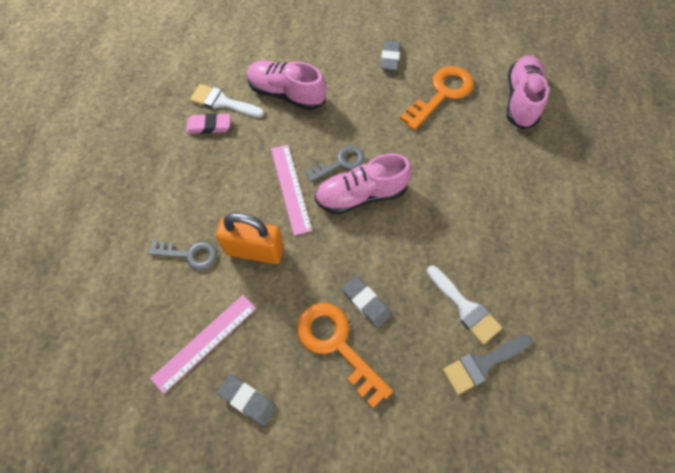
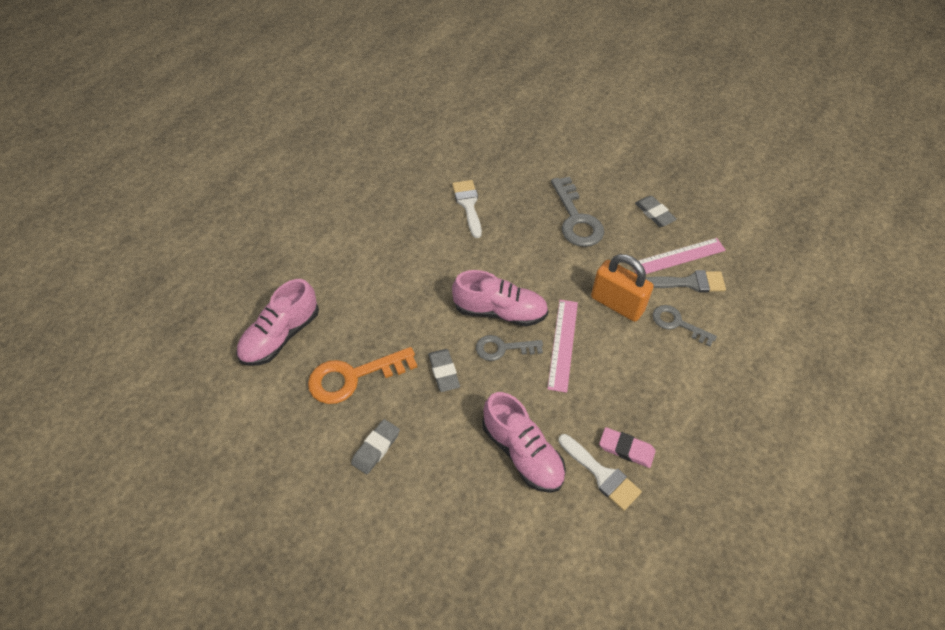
camera: 155 degrees left, 10 degrees down
orange key [297,303,393,408] -> grey key [551,177,604,247]
grey eraser [342,276,392,328] -> grey eraser moved to [428,349,460,392]
grey brush [443,335,532,395] -> grey brush moved to [646,270,726,292]

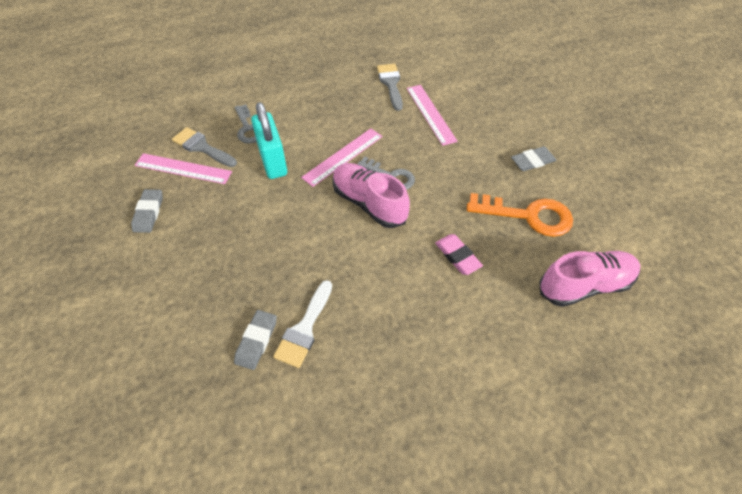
camera: 145 degrees left, 0 degrees up
grey eraser [428,349,460,392] -> grey eraser moved to [234,310,277,370]
pink shoe [482,392,566,493] -> pink ruler [407,85,458,146]
grey key [551,177,604,247] -> none
white brush [558,434,642,511] -> grey brush [377,64,403,111]
orange padlock [591,254,654,322] -> turquoise padlock [251,102,287,179]
pink eraser [599,427,656,468] -> pink eraser moved to [435,234,483,275]

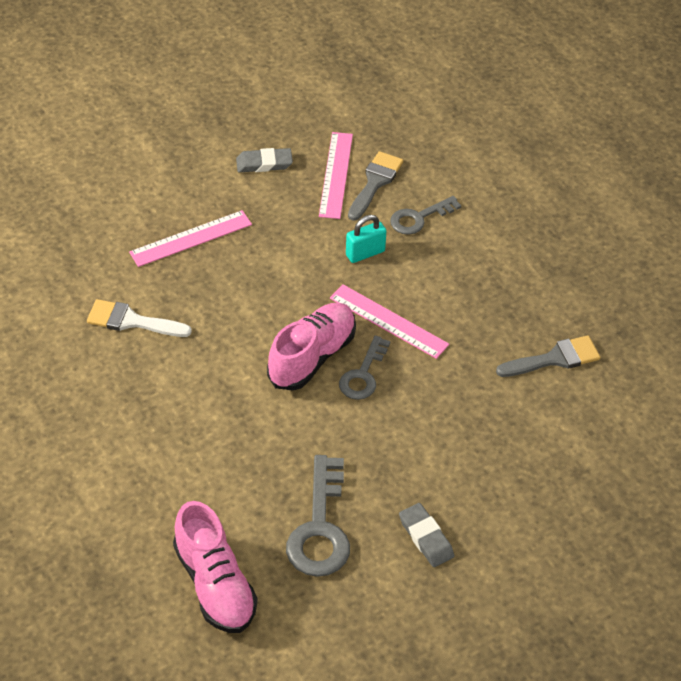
camera: 80 degrees right, 5 degrees down
grey eraser [234,310,277,370] -> none
turquoise padlock [251,102,287,179] -> turquoise padlock [346,215,386,263], size x0.60
pink ruler [407,85,458,146] -> pink ruler moved to [129,210,252,267]
pink eraser [435,234,483,275] -> none
orange key [467,193,573,237] -> grey key [286,455,350,577]

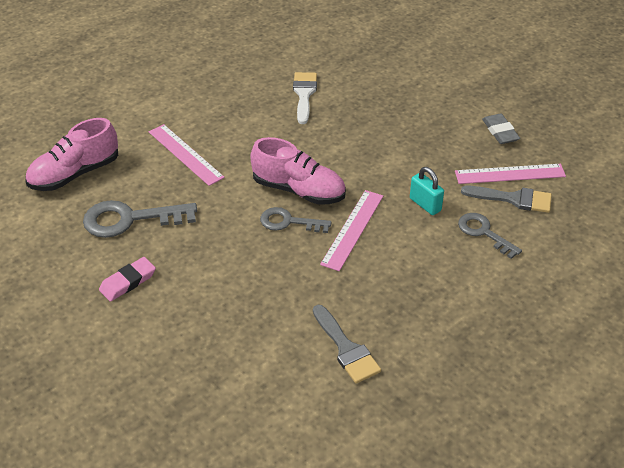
camera: 80 degrees right, 5 degrees down
pink ruler [129,210,252,267] -> pink ruler moved to [149,124,225,186]
grey eraser [399,503,454,567] -> pink eraser [99,257,156,302]

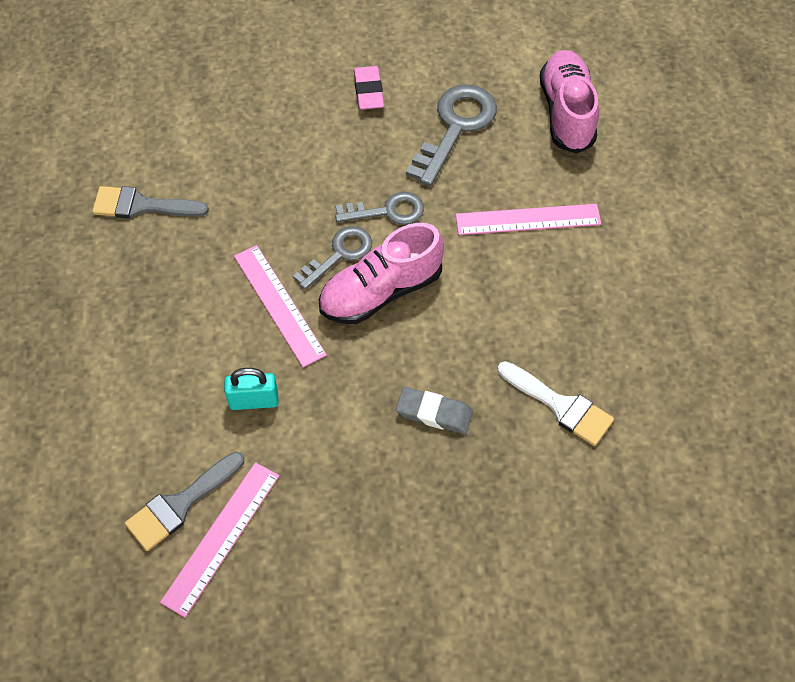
camera: 125 degrees right, 15 degrees up
grey key [458,213,522,259] -> grey key moved to [335,192,424,225]
grey eraser [482,113,520,144] -> grey eraser moved to [396,387,473,434]

